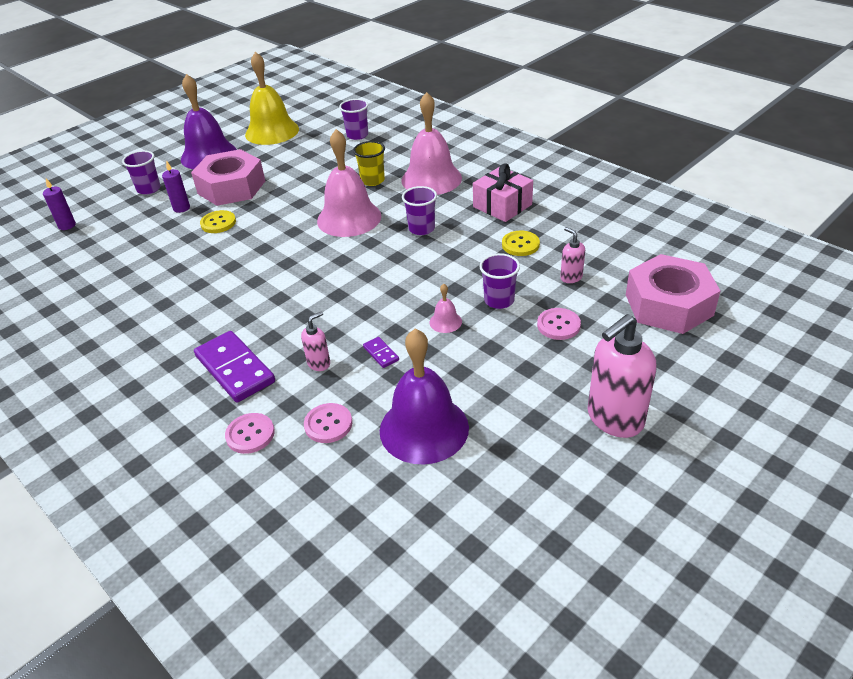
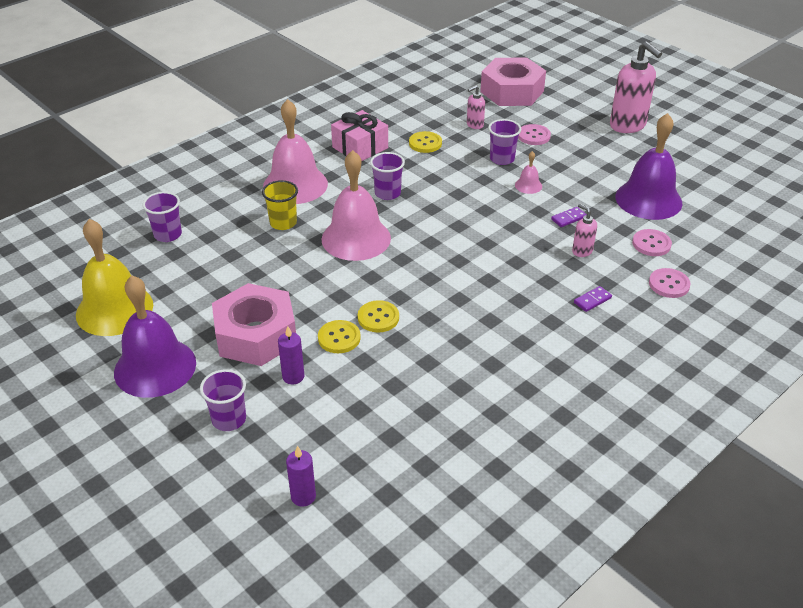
camera: 90 degrees left, 0 degrees up
purple domino [194,331,275,403] -> purple domino [574,286,612,312], size x0.44
none -> yellow button [358,300,399,332]

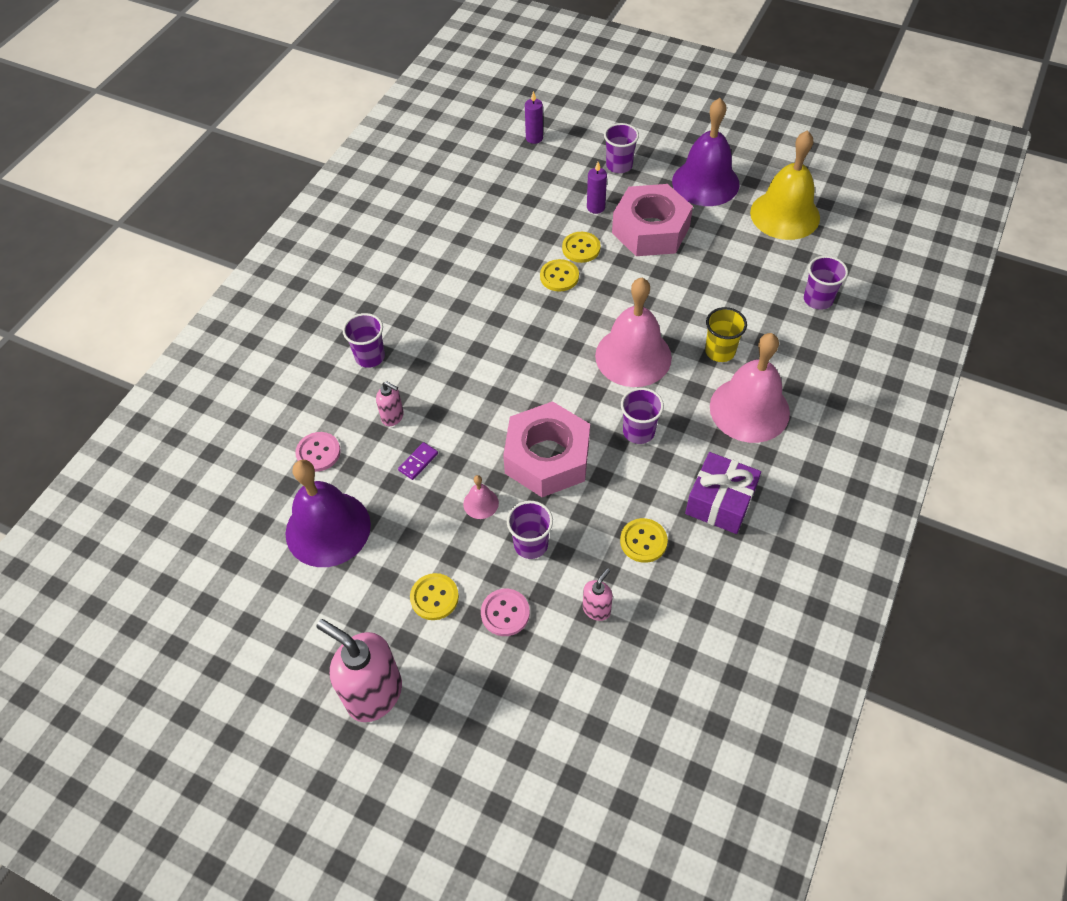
camera: 160 degrees right, 15 degrees up
pink gift [331,110,388,162] -> purple gift [685,452,761,534]
pink nut [480,58,546,106] -> pink nut moved to [503,401,590,497]
purple domino [574,286,612,312] -> purple cup [343,313,385,368]
pink button [649,268,691,298] -> none
none -> yellow button [410,573,459,620]

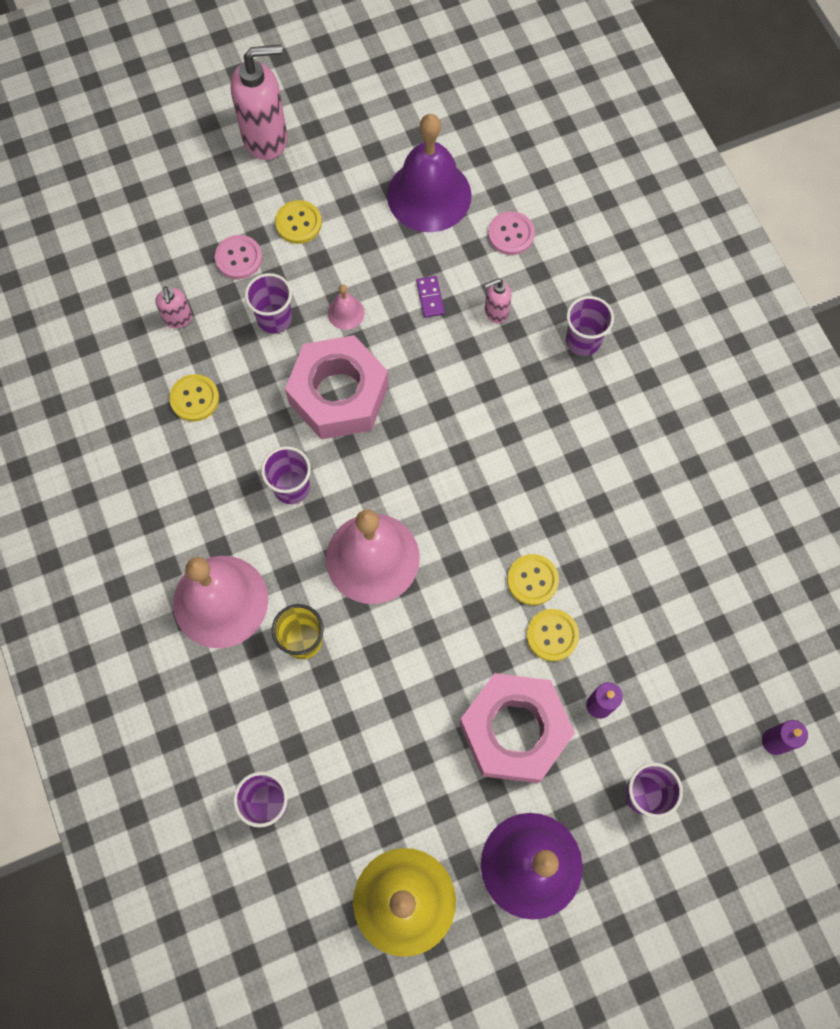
camera: 130 degrees right, 15 degrees up
purple gift [685,452,761,534] -> none

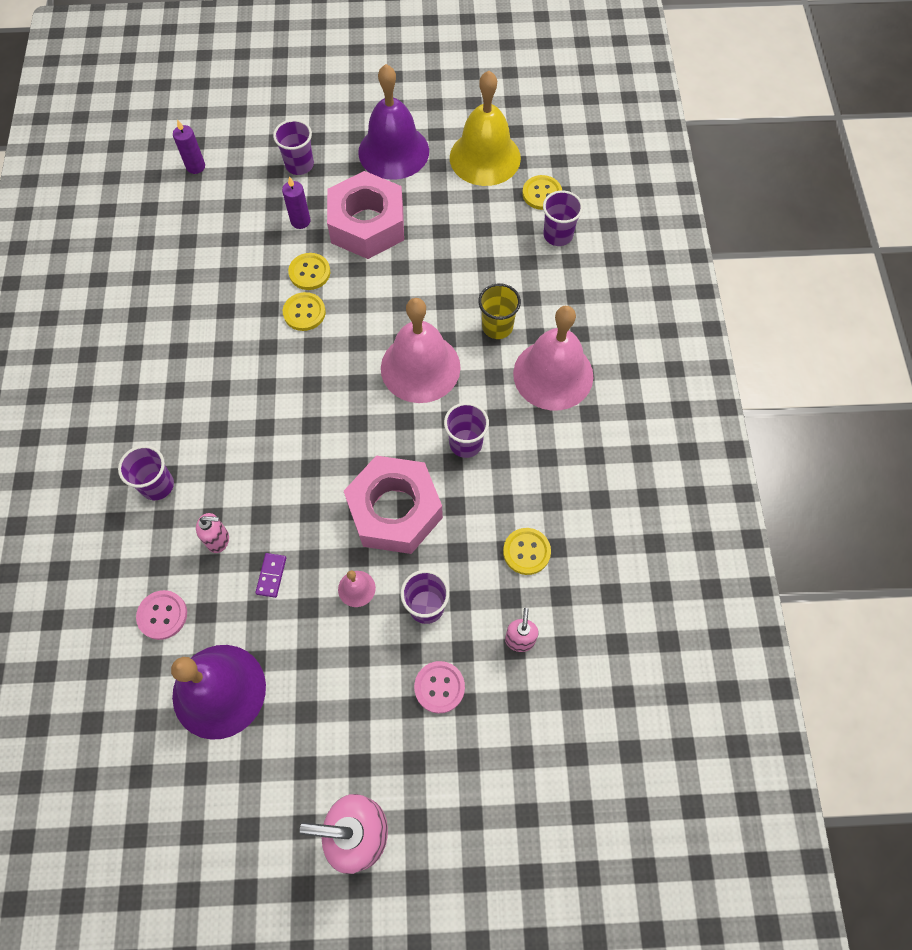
camera: 160 degrees left, 5 degrees down
yellow button [275,200,322,244] -> yellow button moved to [522,175,562,210]

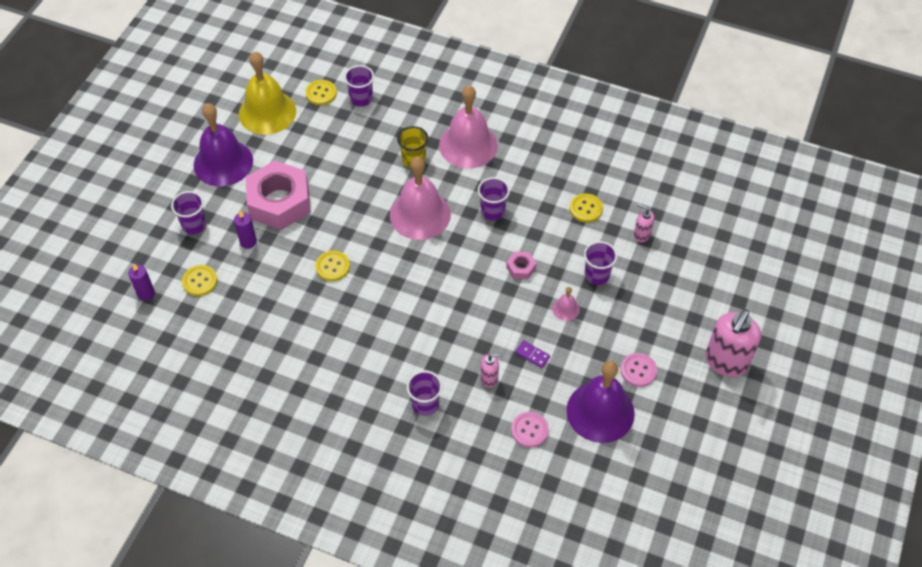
camera: 65 degrees left, 10 degrees down
pink soap dispenser [196,513,229,553] -> pink soap dispenser turned 60 degrees clockwise [480,353,503,388]
yellow button [288,253,330,290] -> yellow button moved to [182,265,217,296]
pink nut [344,456,443,554] -> pink nut [506,251,536,280], size x0.42
pink button [414,661,465,713] -> pink button moved to [620,353,657,387]

